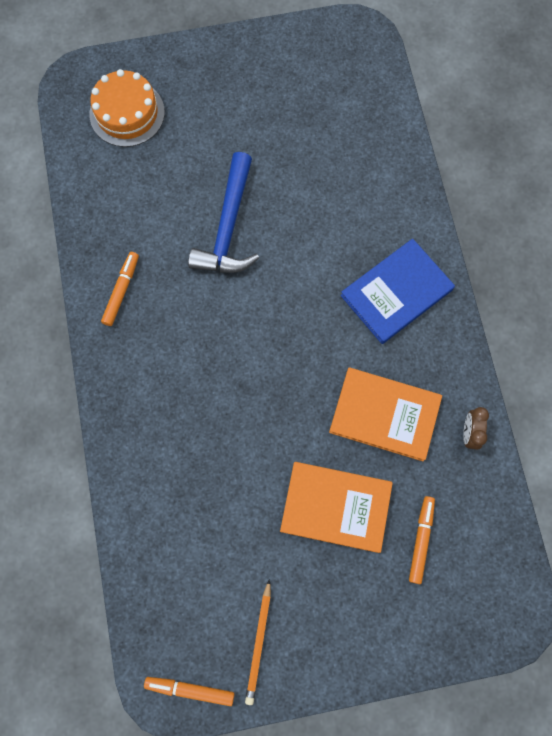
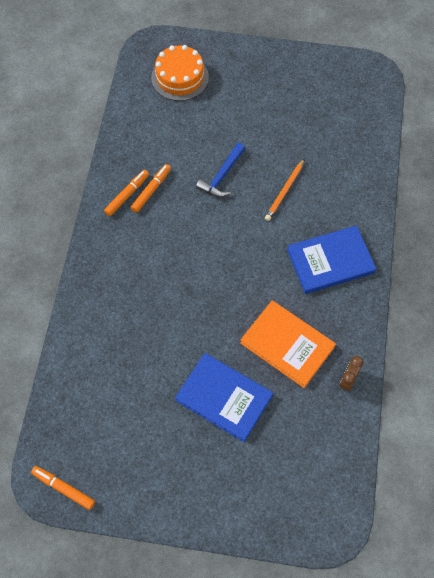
camera: 20 degrees right, 10 degrees down
blue hammer [188,152,259,273] -> blue hammer [196,143,246,197], size x0.65
orange pencil [245,579,271,705] -> orange pencil moved to [265,158,305,221]
orange book [280,462,393,553] -> blue book [175,353,273,442]
orange marker [409,496,435,584] -> orange marker moved to [131,164,171,213]

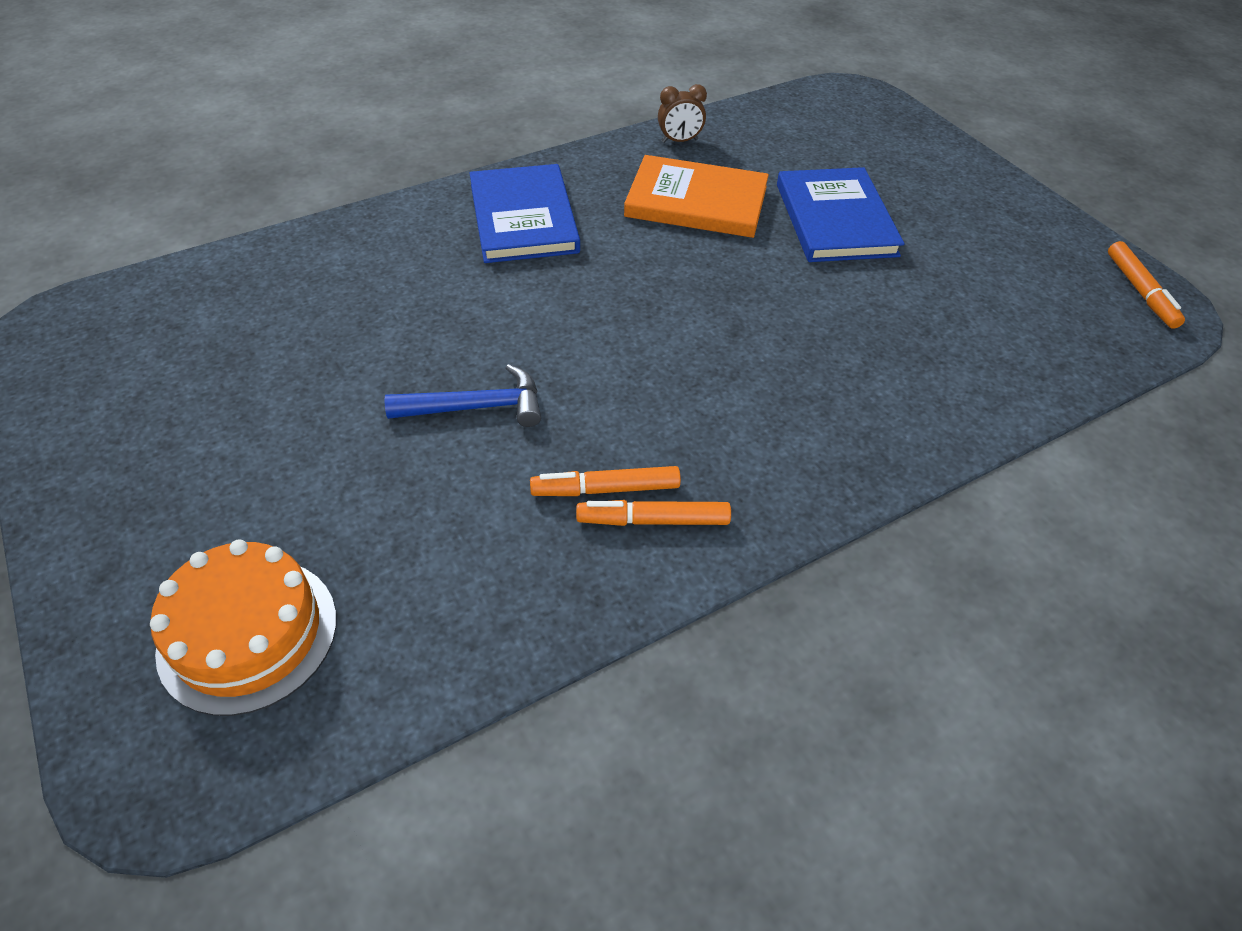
camera: 130 degrees left, 15 degrees down
orange book [240,300,336,388] -> orange book turned 75 degrees counterclockwise [624,155,769,238]
orange pencil [265,158,305,221] -> none
blue book [287,225,376,294] -> blue book turned 45 degrees clockwise [470,164,580,263]

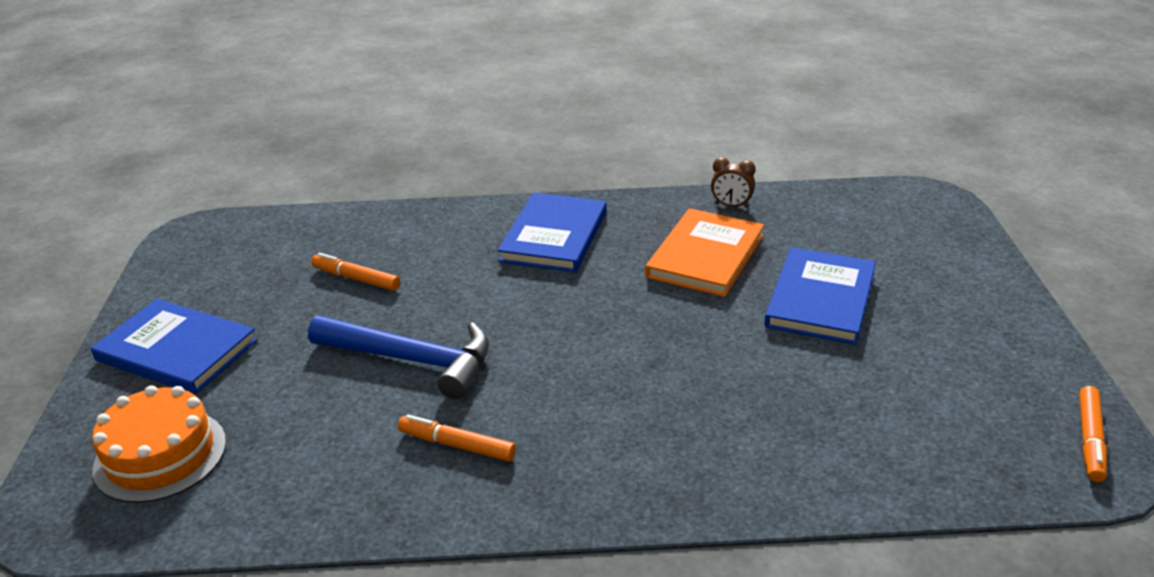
camera: 30 degrees right, 15 degrees down
blue hammer [384,364,541,427] -> blue hammer [308,316,489,399], size x1.53
orange marker [576,500,731,526] -> orange marker moved to [311,253,400,291]
orange book [624,155,769,238] -> orange book turned 75 degrees clockwise [645,208,764,297]
none -> blue book [91,299,258,394]

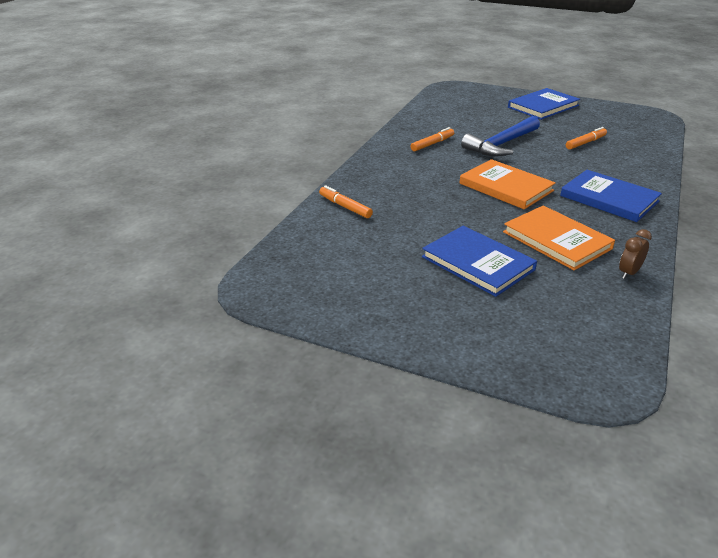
camera: 115 degrees right, 0 degrees up
orange cake [92,385,226,503] -> none
orange marker [1079,386,1107,482] -> orange marker moved to [319,186,373,218]
none -> orange book [460,159,556,209]

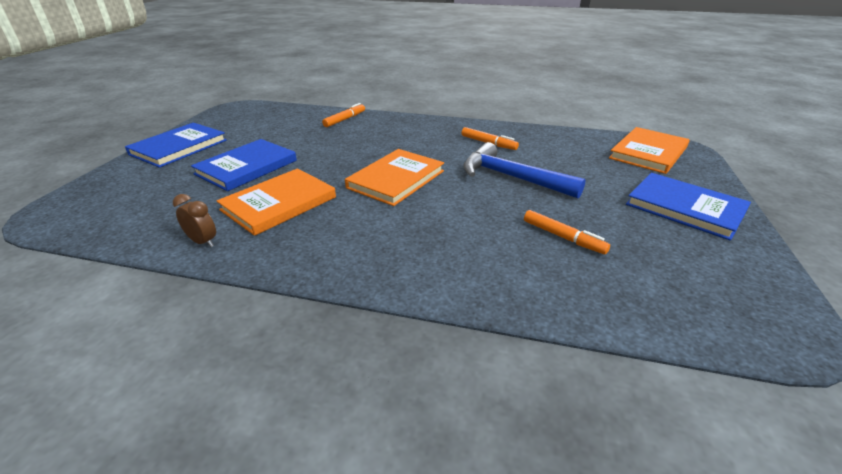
camera: 80 degrees right, 0 degrees up
blue book [560,170,662,222] -> blue book moved to [125,123,227,168]
none -> orange book [609,127,690,174]

